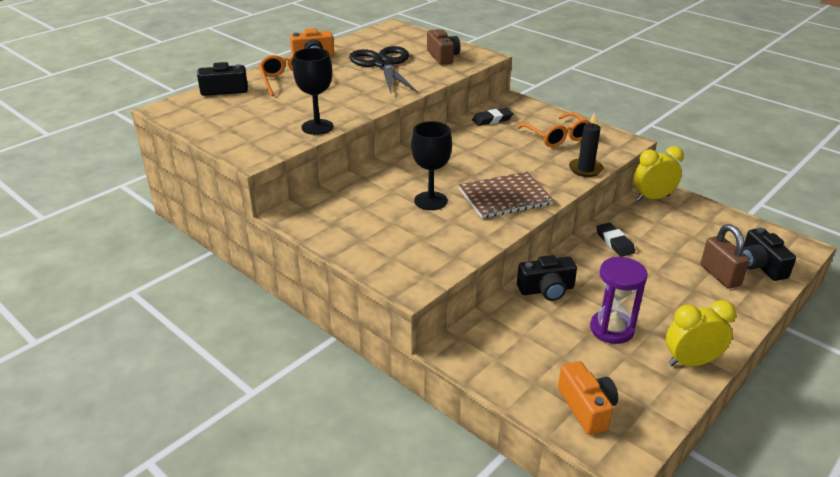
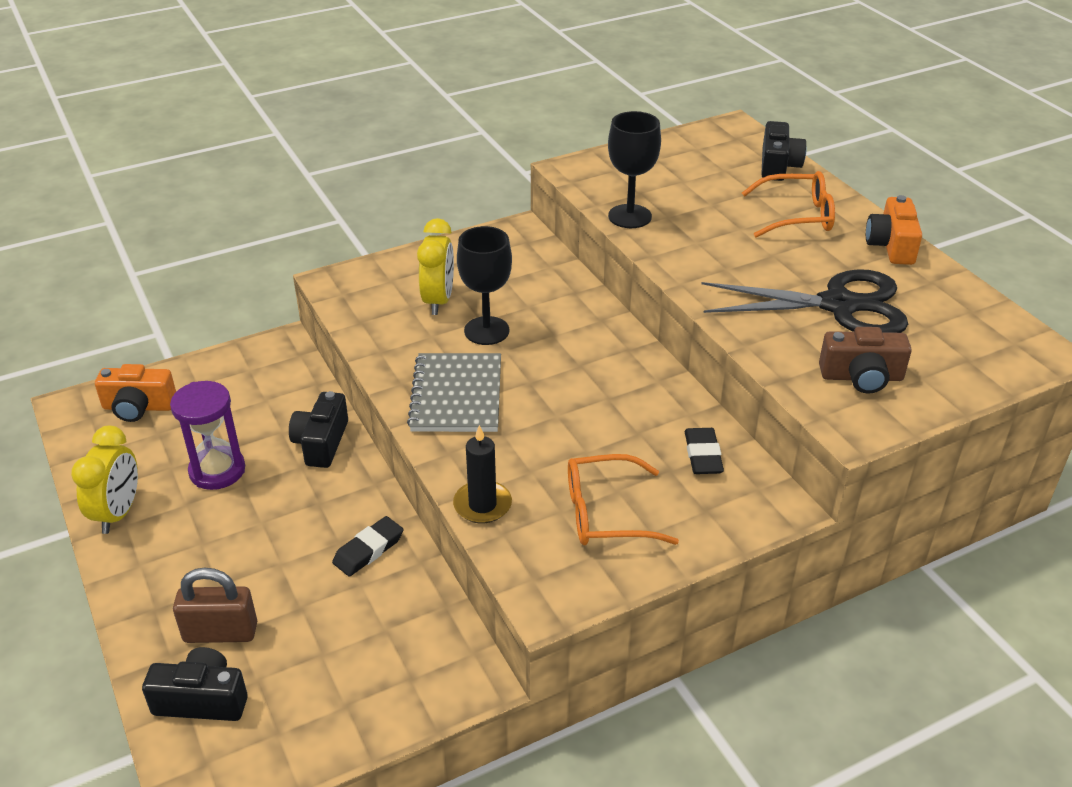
camera: 110 degrees right, 5 degrees up
brown notebook [459,172,554,218] -> grey notebook [407,353,501,432]
black eraser [596,223,635,257] -> black eraser turned 45 degrees counterclockwise [332,516,403,577]
yellow clock [633,146,684,201] -> yellow clock moved to [417,218,454,315]

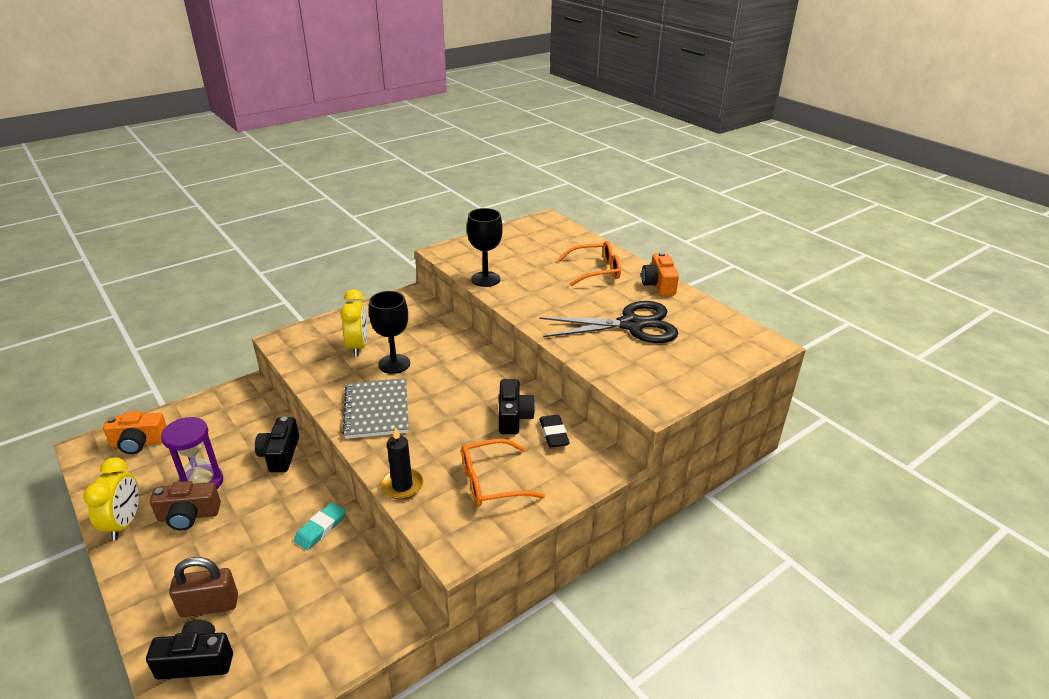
camera: 10 degrees left, 5 degrees down
black eraser [332,516,403,577] -> turquoise eraser [294,502,346,550]
black camera [761,121,807,181] -> black camera moved to [499,379,535,434]
brown camera [819,327,912,393] -> brown camera moved to [150,481,221,530]

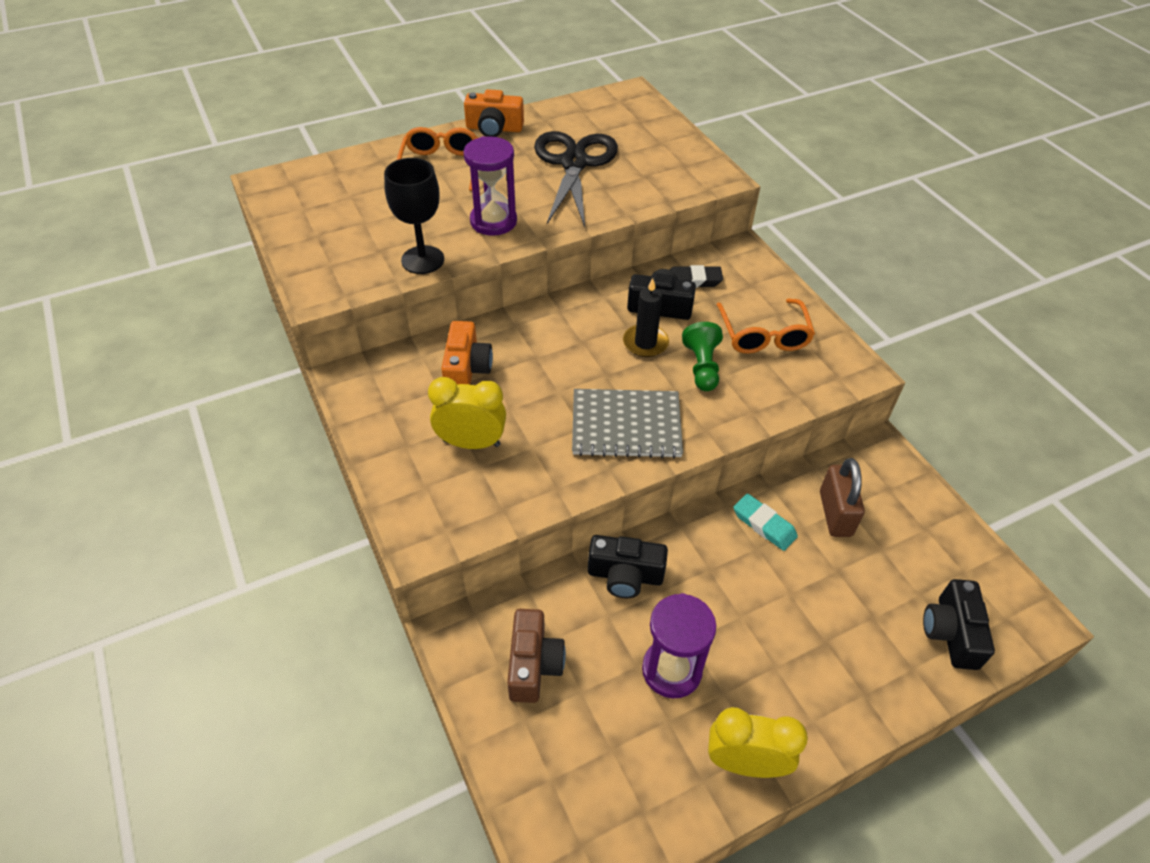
camera: 80 degrees left, 15 degrees up
orange camera [103,411,167,454] -> orange camera moved to [441,321,493,384]
brown camera [150,481,221,530] -> brown camera moved to [507,609,566,703]
brown padlock [169,557,238,617] -> brown padlock moved to [820,458,865,537]
black goblet [369,291,410,374] -> none
black candle [381,427,424,499] -> black candle moved to [623,278,669,357]
none -> purple hourglass [463,136,517,236]
none -> green pawn [682,322,723,391]

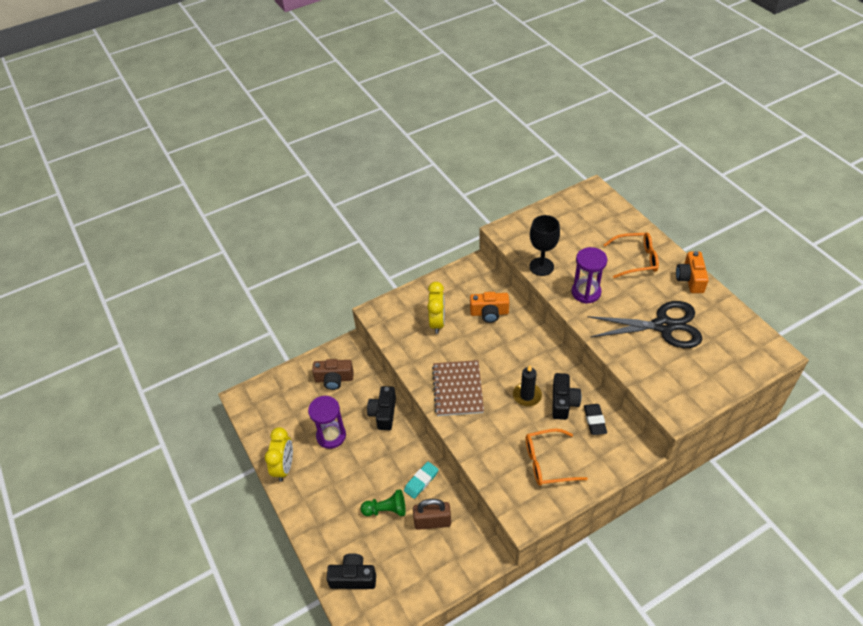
camera: 90 degrees right, 0 degrees up
grey notebook [572,389,683,458] -> brown notebook [432,360,484,416]
green pawn [682,322,723,391] -> green pawn moved to [360,489,406,516]

